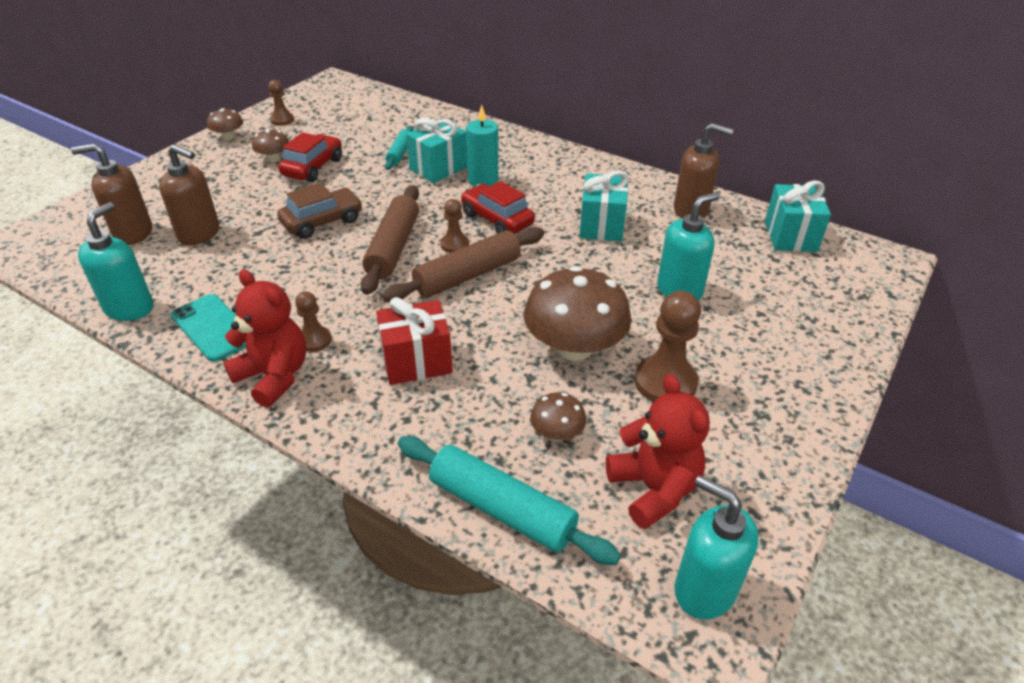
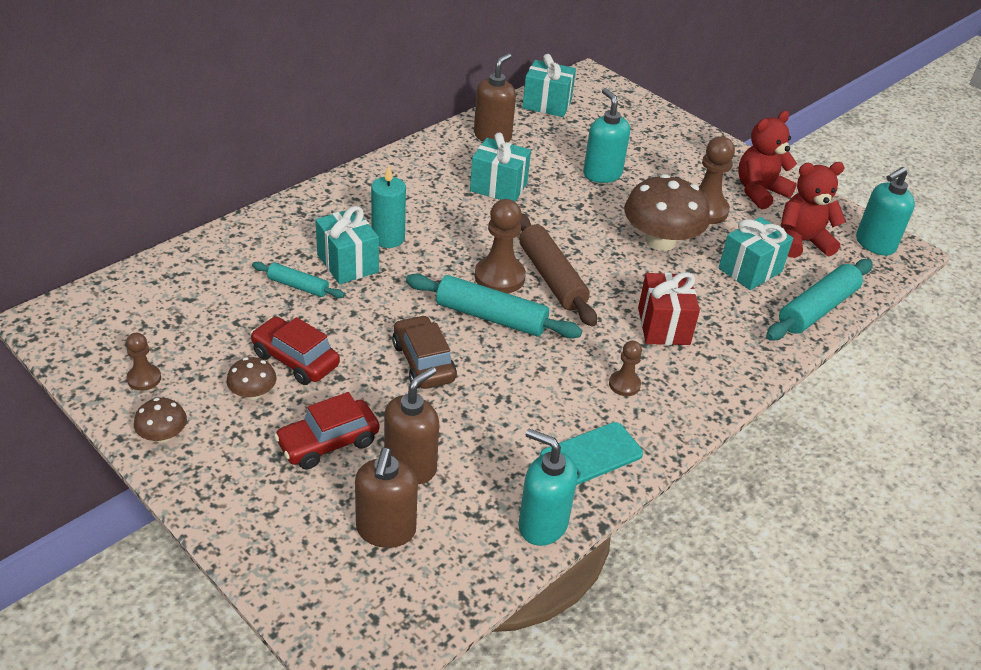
camera: 80 degrees left, 0 degrees up
red teddy bear [223,270,306,408] -> red teddy bear moved to [738,111,797,209]
brown rolling pin [361,185,419,295] -> turquoise rolling pin [406,274,582,339]
brown pawn [440,199,469,253] -> brown pawn [475,199,526,293], size x1.77
red car [461,181,535,234] -> red car moved to [274,392,379,470]
brown mushroom [530,392,586,441] -> turquoise gift [718,217,793,290]

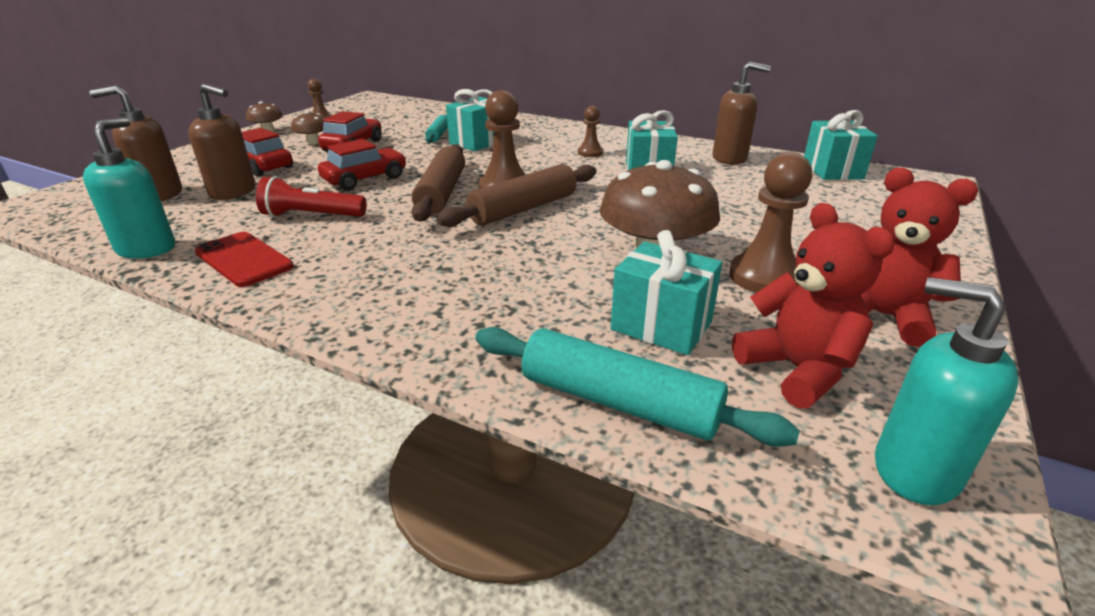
camera: 75 degrees right, 10 degrees down
turquoise candle [371,165,406,248] -> none
brown car [392,315,457,389] -> red car [318,139,407,191]
turquoise rolling pin [406,274,582,339] -> brown rolling pin [412,144,465,222]
turquoise phone [540,422,643,485] -> red phone [195,232,294,287]
turquoise soap dispenser [583,88,630,183] -> none
brown pawn [609,341,642,396] -> brown pawn moved to [578,106,603,157]
red gift [638,272,700,345] -> none
none -> red flashlight [256,176,367,217]

